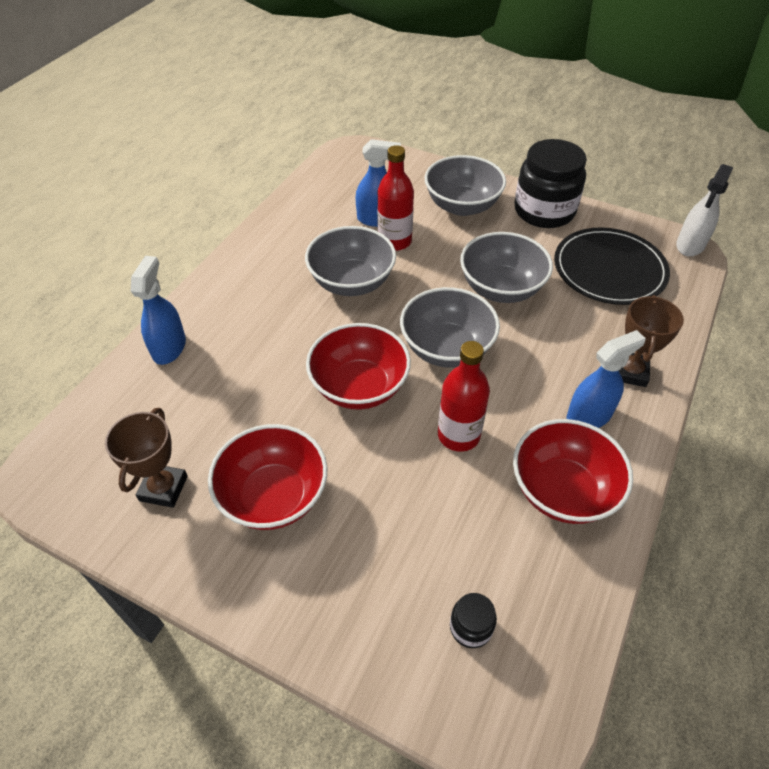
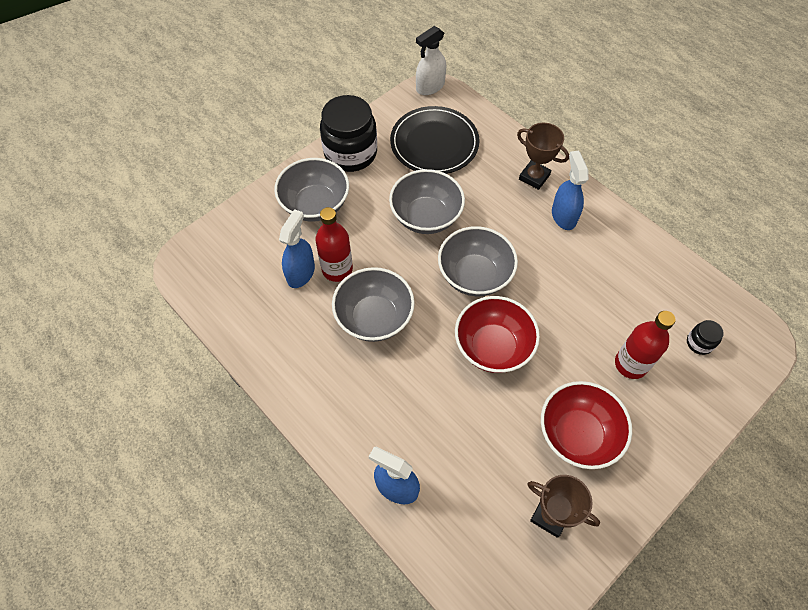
camera: 70 degrees left, 10 degrees up
red bottle [438,341,490,452] -> red bottle moved to [615,311,676,379]
red bowl [513,419,633,524] -> none
white spray bottle [676,164,733,257] -> white spray bottle turned 90 degrees clockwise [416,26,446,95]

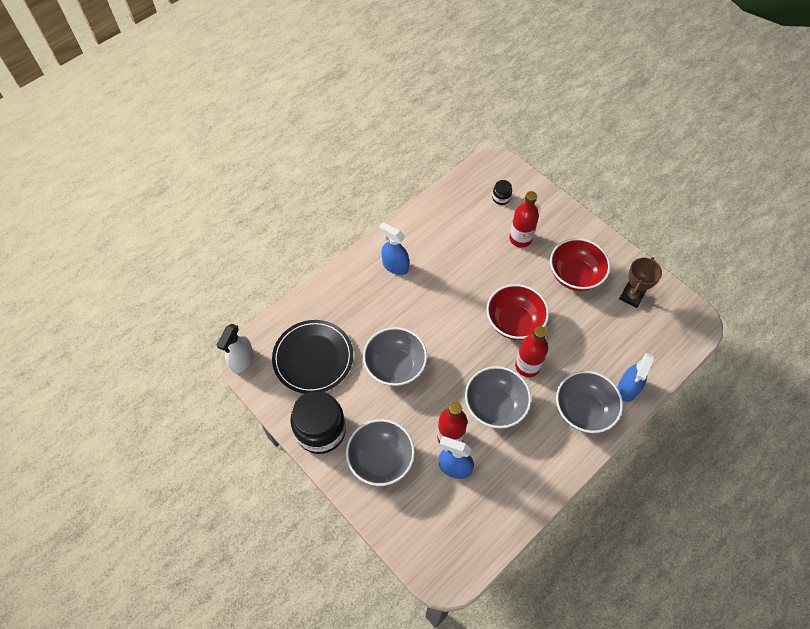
camera: 90 degrees left, 0 degrees up
white spray bottle [416,26,446,95] -> white spray bottle turned 60 degrees clockwise [217,324,254,373]
grey bowl [438,226,518,296] -> grey bowl moved to [556,371,623,433]
brown trophy [517,123,569,190] -> none
blue spray bottle [552,151,589,230] -> blue spray bottle turned 45 degrees clockwise [379,222,409,275]
none -> red bottle [515,326,548,377]

